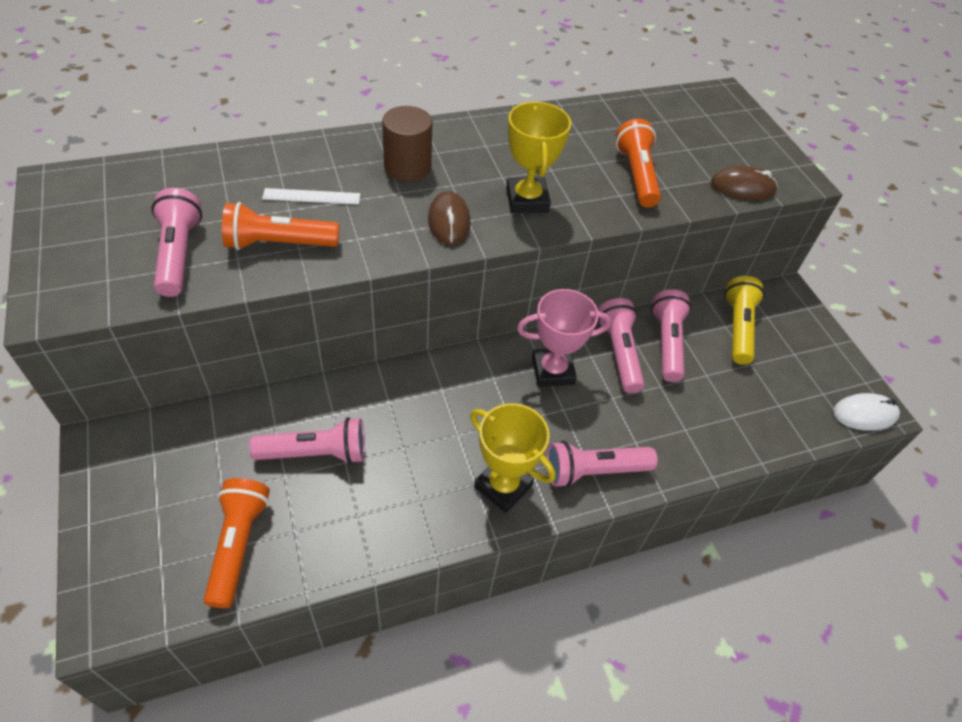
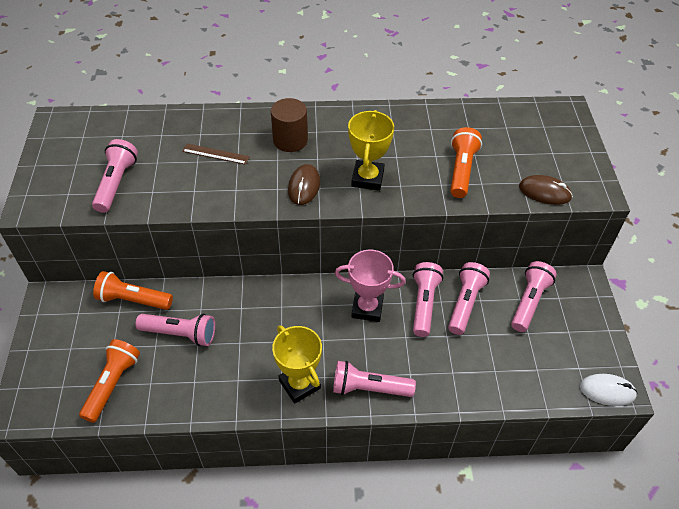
camera: 20 degrees right, 0 degrees up
orange flashlight [222,202,339,250] -> orange flashlight moved to [93,271,173,310]
white ruler [262,188,360,205] -> brown ruler [182,143,250,165]
yellow flashlight [724,276,765,365] -> pink flashlight [511,261,557,332]

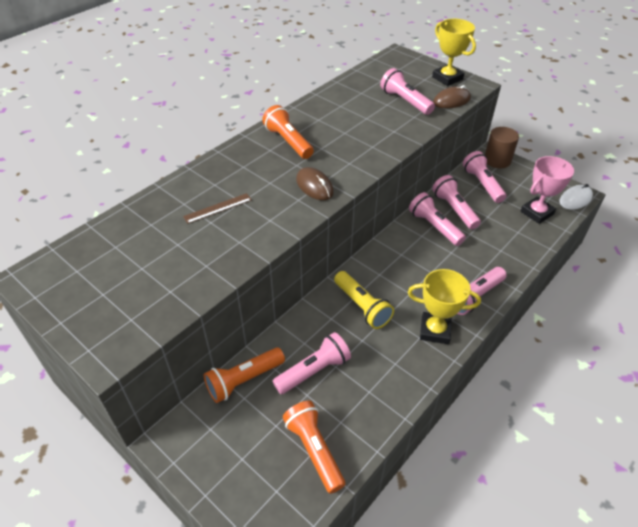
camera: 45 degrees left, 5 degrees down
pink flashlight [92,139,138,213] -> pink flashlight moved to [380,68,435,115]
brown cylinder [271,98,308,152] -> brown cylinder moved to [485,127,519,168]
pink trophy [335,250,406,322] -> pink trophy moved to [521,156,574,224]
yellow trophy [348,110,394,191] -> yellow trophy moved to [432,19,476,86]
orange flashlight [450,127,482,198] -> orange flashlight moved to [262,105,314,159]
none -> yellow flashlight [334,271,394,329]

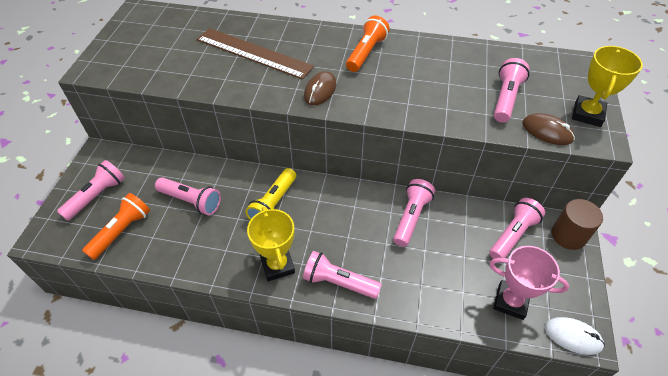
camera: 60 degrees right, 5 degrees up
brown ruler [183,193,252,224] -> brown ruler [196,28,314,80], size x2.15
orange flashlight [204,348,285,403] -> none
pink flashlight [432,175,481,229] -> pink flashlight moved to [57,160,125,221]

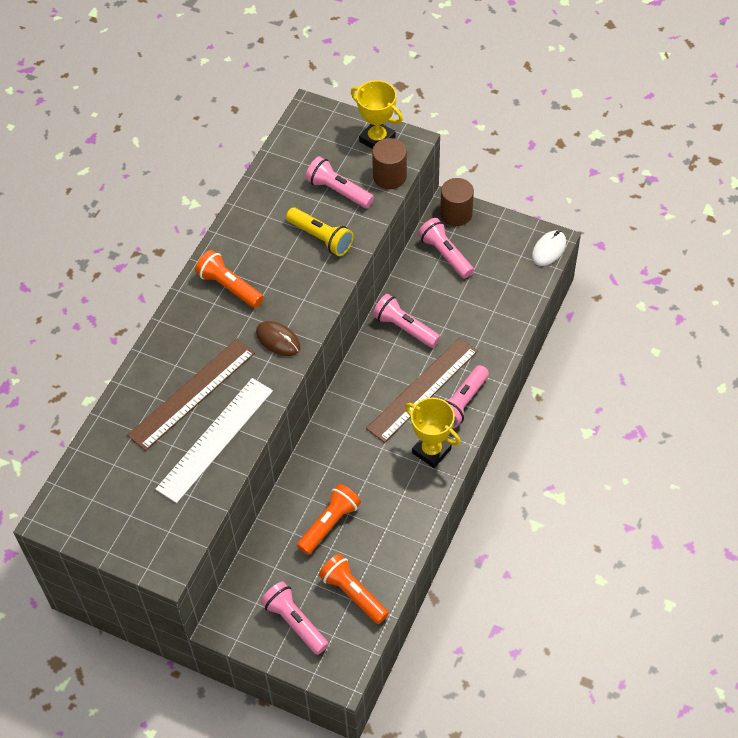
camera: 75 degrees left, 5 degrees up
pink flashlight [155,177,221,215] -> orange flashlight [297,484,361,555]
yellow flashlight [246,168,296,220] -> yellow flashlight moved to [286,208,354,256]
yellow trophy [247,207,295,281] -> yellow trophy turned 45 degrees clockwise [405,397,461,468]
pink trophy [489,246,569,320] -> none
brown mouse [522,113,575,145] -> brown cylinder [372,138,407,189]
none -> white ruler [156,378,273,503]
none -> brown ruler [366,338,478,443]

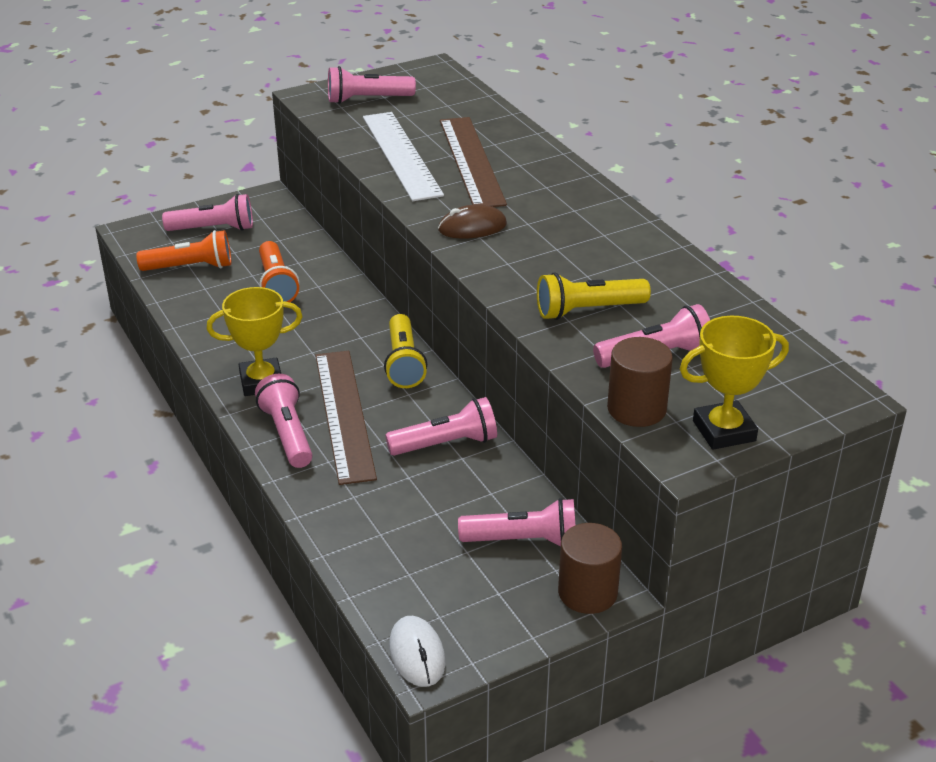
camera: 125 degrees right, 20 degrees down
orange flashlight [195,250,264,308] -> none
none -> pink flashlight [328,66,416,104]
none -> yellow flashlight [384,314,427,388]

